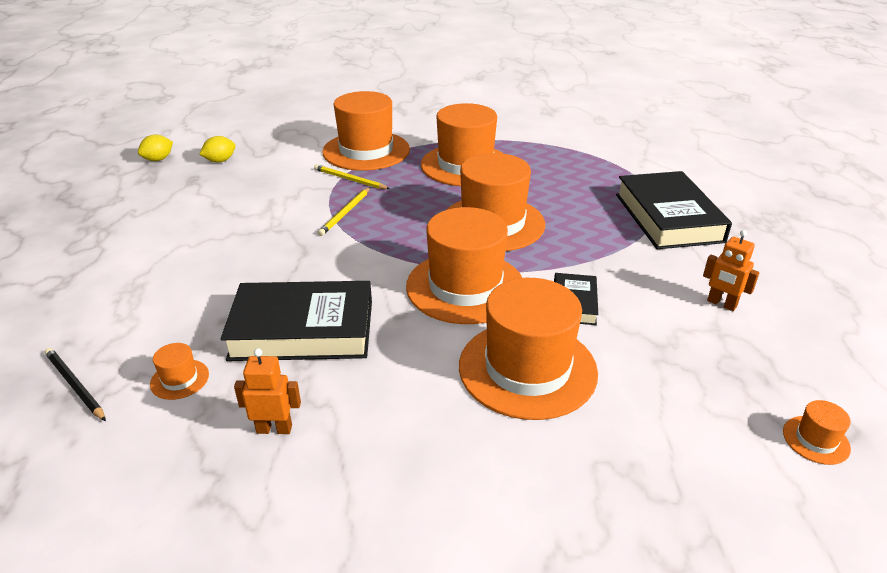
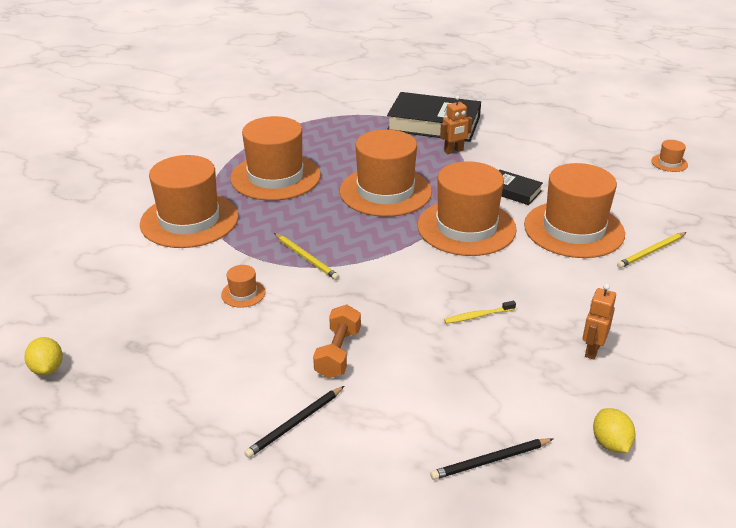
camera: 65 degrees left, 0 degrees up
orange hat [150,343,209,400] -> orange hat moved to [221,265,266,308]
yellow lemon [199,136,236,162] -> yellow lemon moved to [593,408,635,453]
black book [221,281,372,361] -> yellow toothbrush [444,301,516,324]
yellow pencil [314,164,390,189] -> yellow pencil moved to [617,232,687,268]
orange robot [703,230,759,311] -> orange robot moved to [440,95,472,154]
none -> black pencil [244,386,344,458]
none -> orange dumbbell [313,305,361,378]

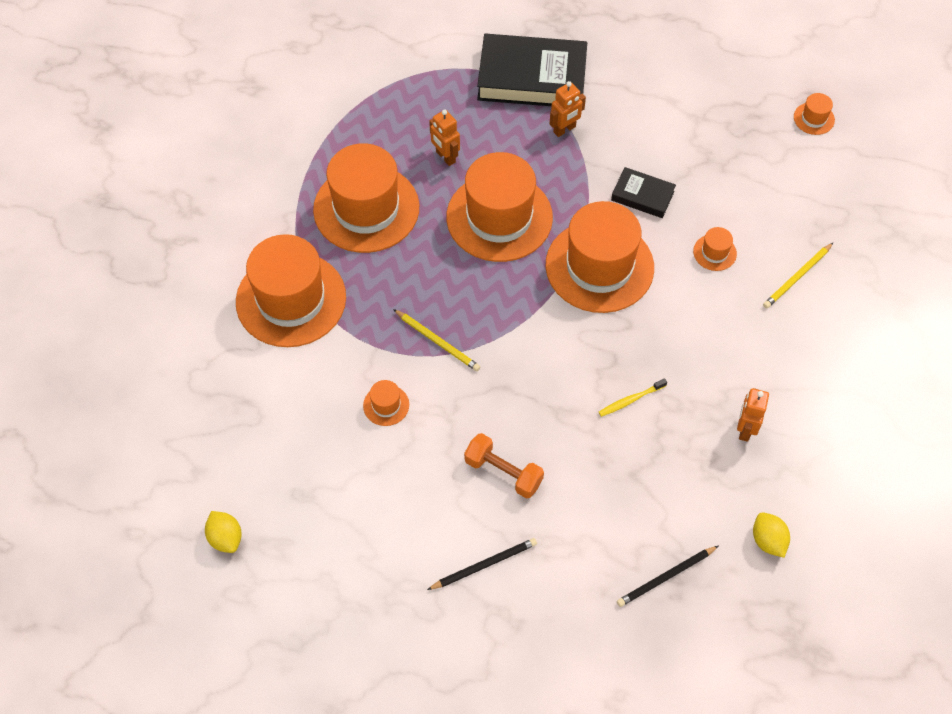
camera: 10 degrees left, 25 degrees up
black pencil [244,386,344,458] -> black pencil turned 150 degrees counterclockwise [427,538,537,590]
orange dumbbell [313,305,361,378] -> orange dumbbell turned 60 degrees counterclockwise [464,433,544,498]
orange hat [524,163,625,258] -> orange hat [693,227,737,271], size x0.40
none -> orange robot [429,110,460,166]

